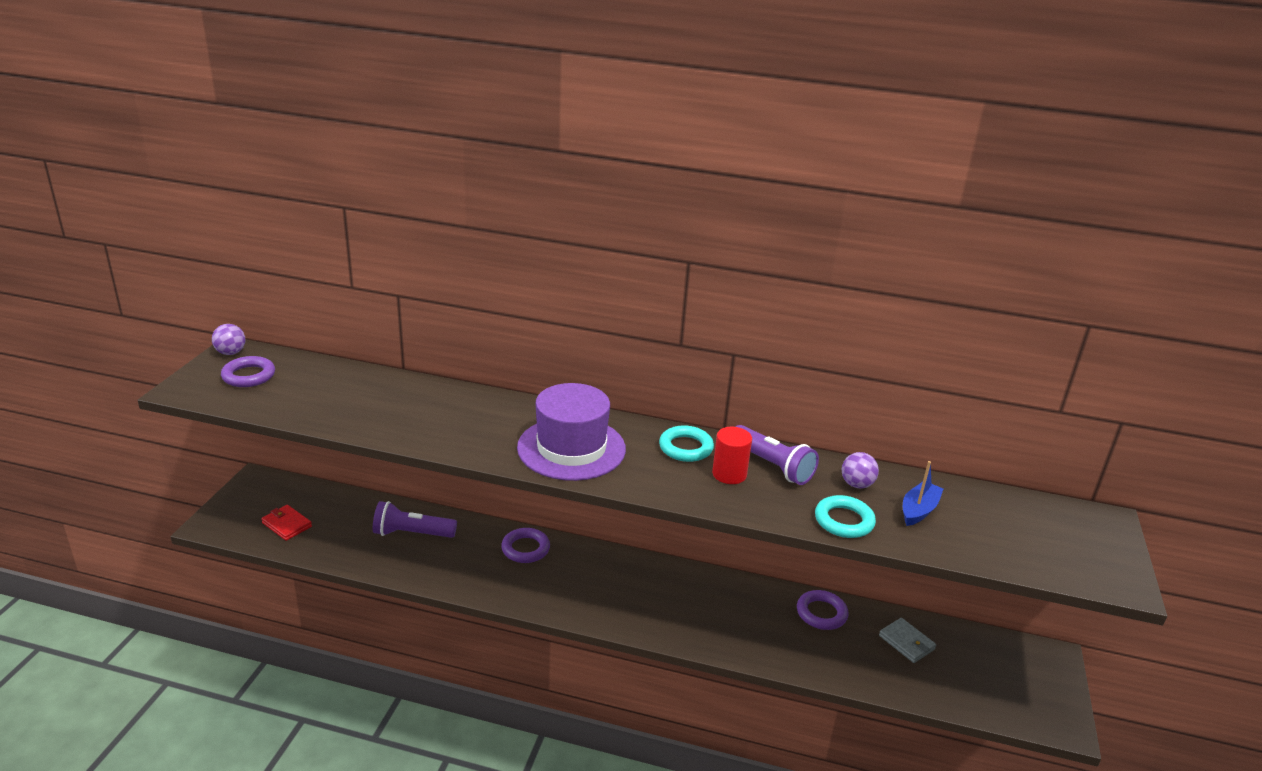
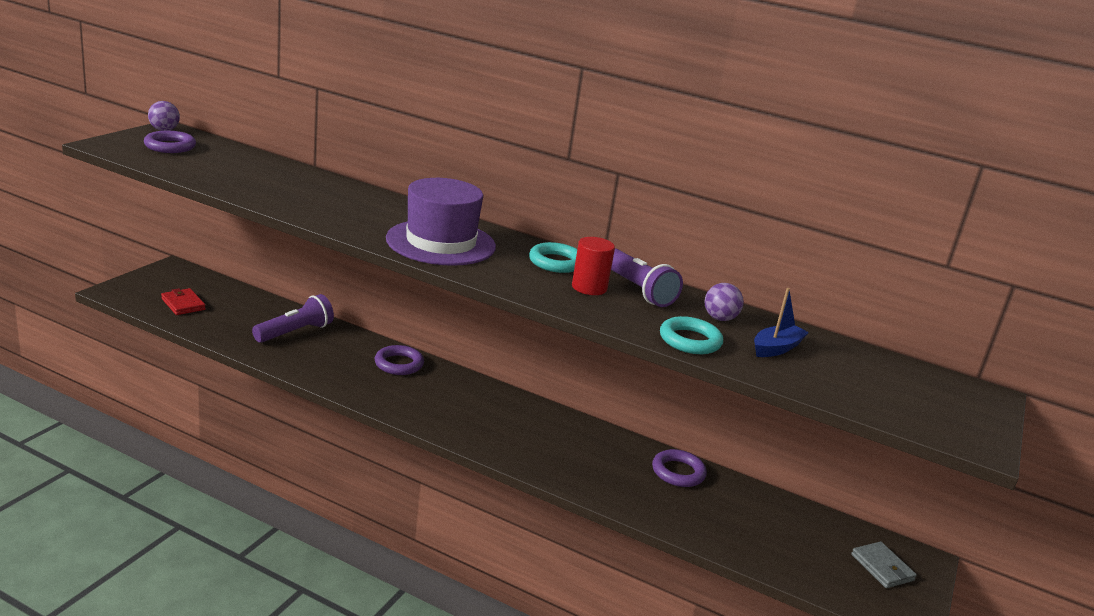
camera: 10 degrees right, 5 degrees down
purple flashlight [373,501,457,538] -> purple flashlight turned 120 degrees clockwise [252,294,334,343]
grey wallet [879,618,937,663] -> grey wallet moved to [851,542,917,588]

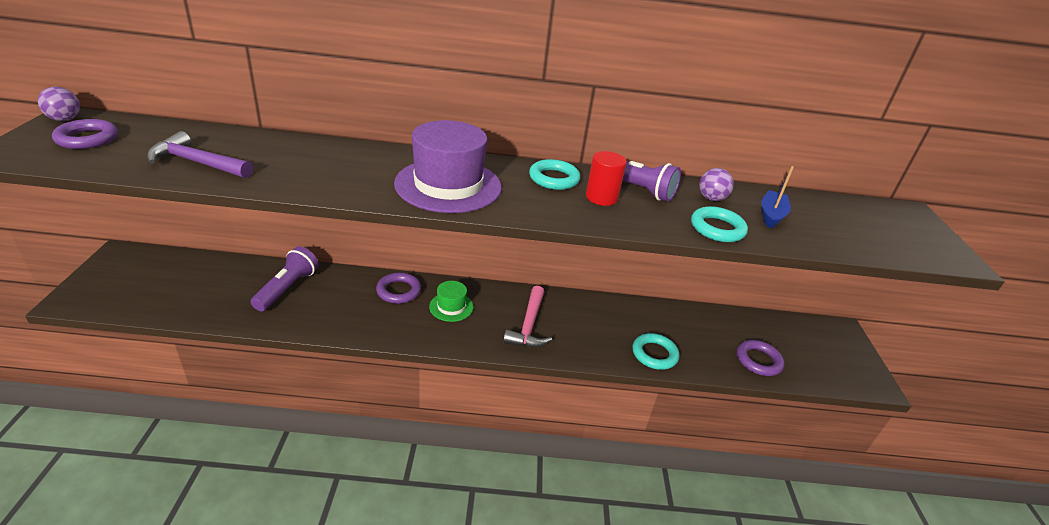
camera: 25 degrees left, 10 degrees up
red wallet [161,288,206,315] -> none
purple ring [652,449,707,487] -> purple ring moved to [737,340,784,376]
grey wallet [851,542,917,588] -> none
none -> purple hammer [147,131,253,178]
none -> green hat [429,281,473,322]
none -> pink hammer [503,286,552,348]
none -> turquoise ring [632,333,680,370]

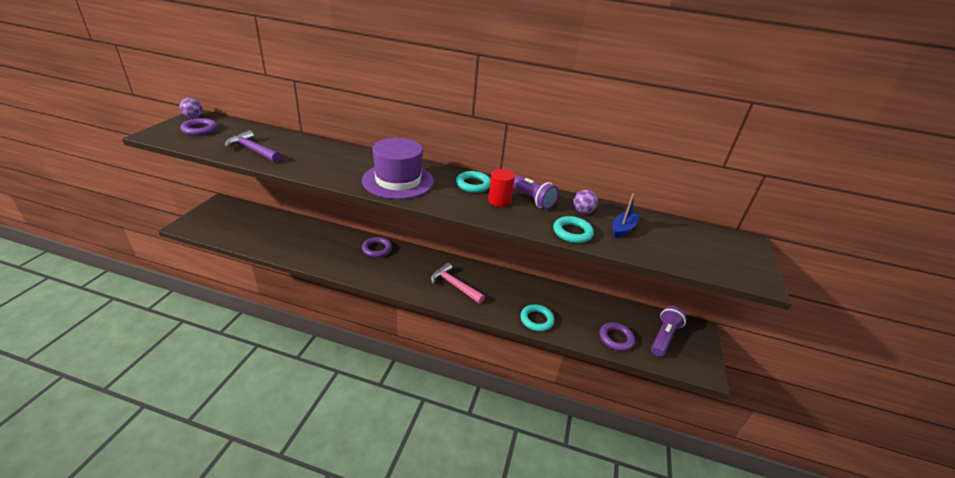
camera: 15 degrees right, 0 degrees up
purple flashlight [251,246,319,311] -> purple flashlight moved to [651,306,687,357]
green hat [429,281,473,322] -> none
pink hammer [503,286,552,348] -> pink hammer turned 105 degrees clockwise [431,263,485,304]

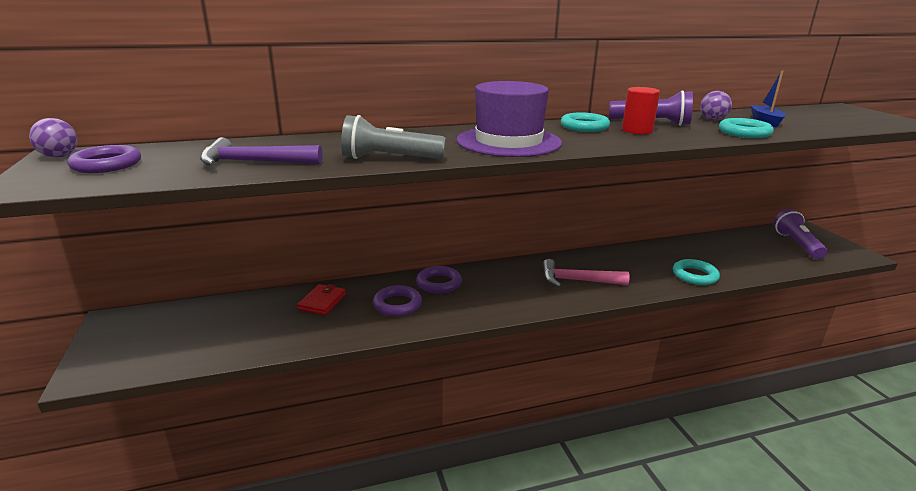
camera: 30 degrees left, 10 degrees down
purple ring [600,322,635,351] -> purple ring moved to [373,285,422,316]
none -> red wallet [297,284,346,315]
none -> grey flashlight [341,115,446,159]

